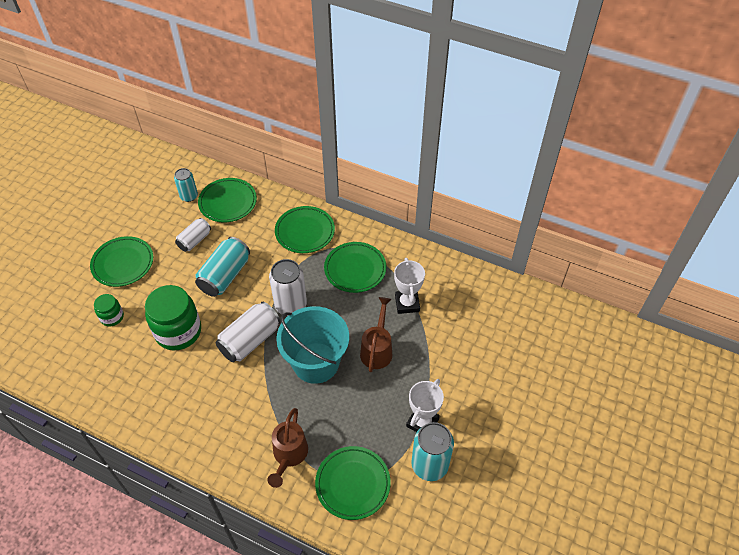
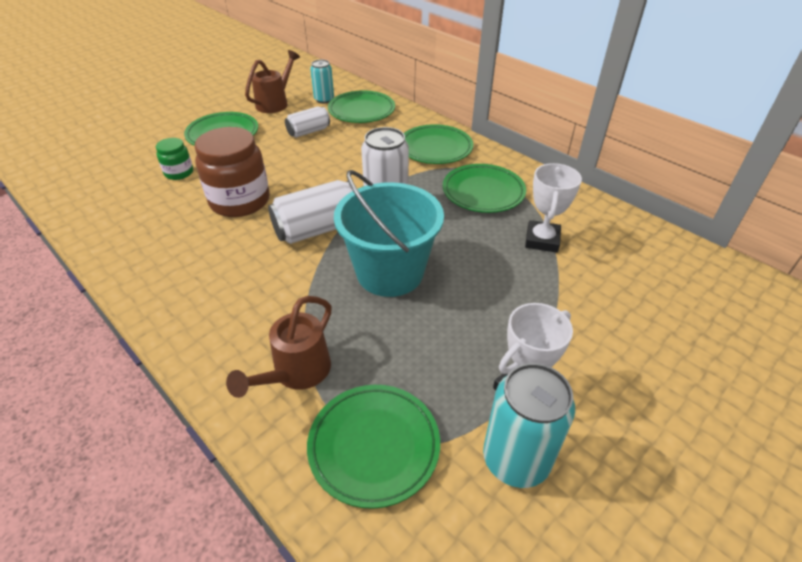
camera: 20 degrees right, 10 degrees down
green jar [145,285,201,350] -> brown jar [195,127,269,217]
turquoise can [195,237,250,297] -> none
brown watering can [360,297,392,372] -> brown watering can moved to [245,50,300,113]

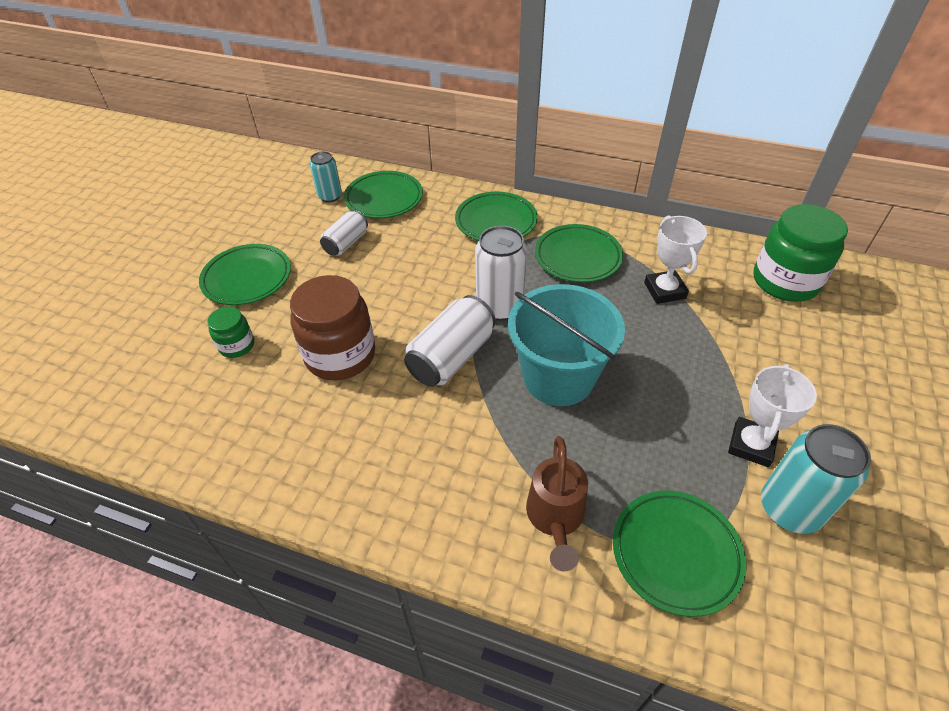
camera: 25 degrees left, 5 degrees up
brown watering can [245,50,300,113] -> none
none -> green jar [753,204,848,302]

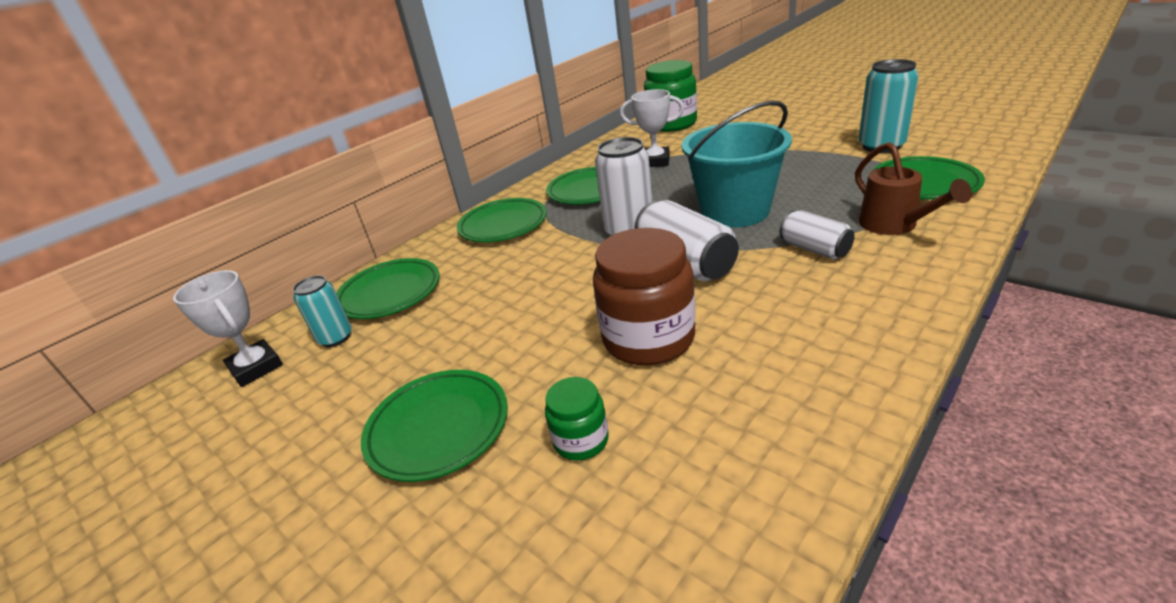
camera: 65 degrees left, 15 degrees down
white can [320,210,368,256] -> white can moved to [779,210,855,260]
brown watering can [526,436,588,572] -> brown watering can turned 45 degrees clockwise [855,142,972,235]
white trophy [728,364,817,467] -> white trophy moved to [173,270,283,387]

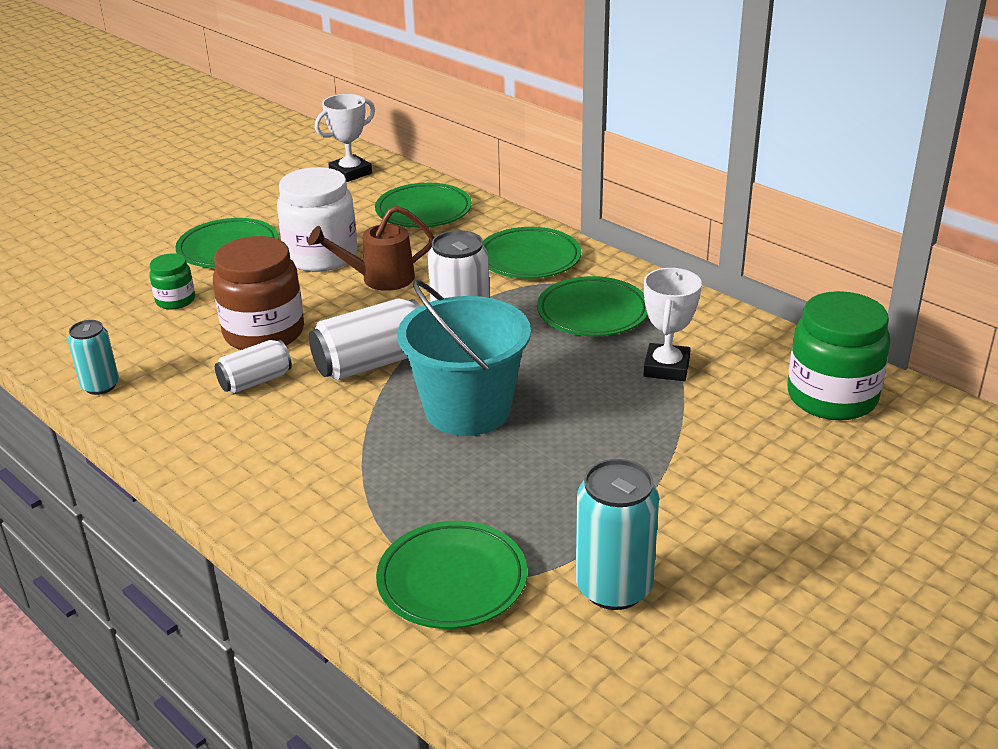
camera: 90 degrees right, 0 degrees up
turquoise can [293,276,352,347] -> turquoise can moved to [68,320,119,395]
white can [779,210,855,260] -> white can moved to [215,340,292,394]
brown watering can [855,142,972,235] -> brown watering can moved to [308,205,435,291]
none -> white jar [277,167,358,272]

